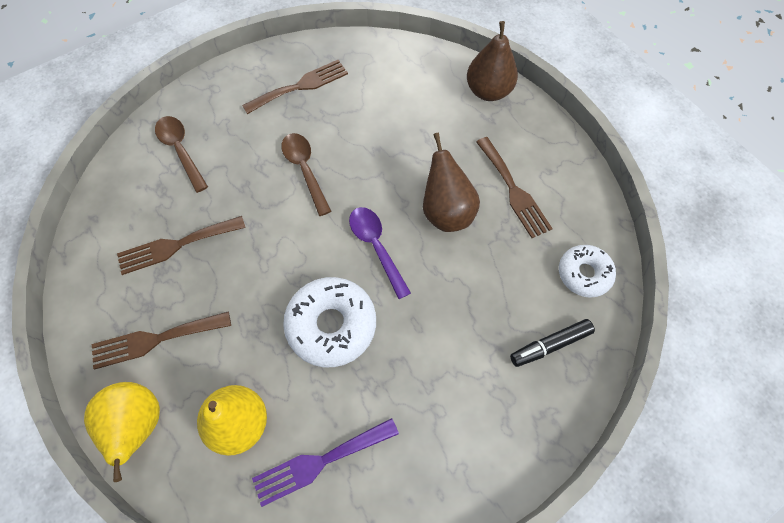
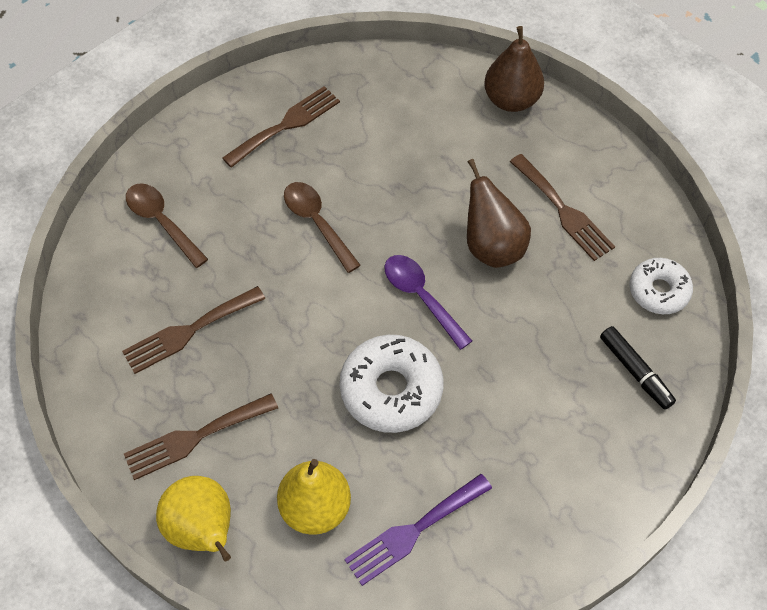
camera: 10 degrees left, 5 degrees down
black marker [510,319,595,367] -> black marker turned 90 degrees counterclockwise [600,326,676,410]

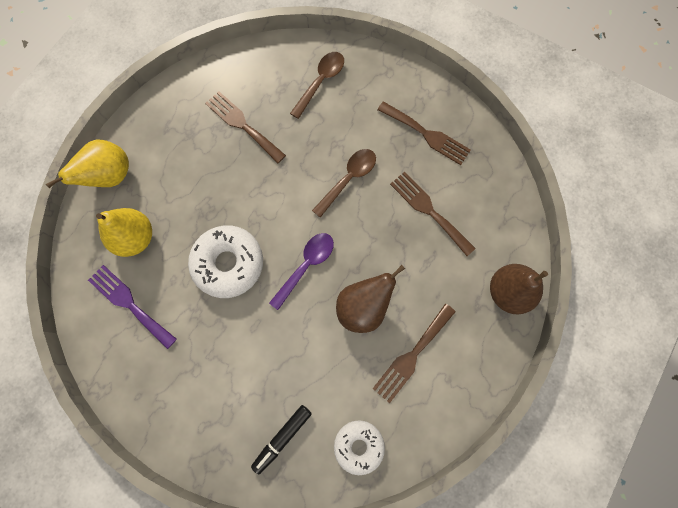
camera: 75 degrees right, 15 degrees up
brown fork [124,394,278,480] -> brown fork moved to [390,172,476,256]

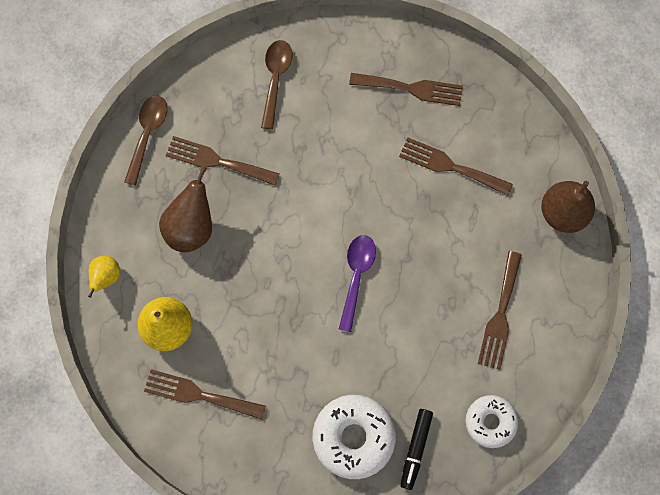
camera: 25 degrees left, 0 degrees up
yellow pear [46,140,129,188] -> yellow pear [88,256,120,298], size x0.59
purple fork [88,265,177,349] -> brown fork [144,369,266,420]
white donut [188,225,263,298] -> white donut moved to [313,395,396,479]
brown spoon [312,149,376,218] -> brown spoon moved to [124,95,167,186]
brown pear [336,265,405,333] -> brown pear moved to [159,167,212,252]

